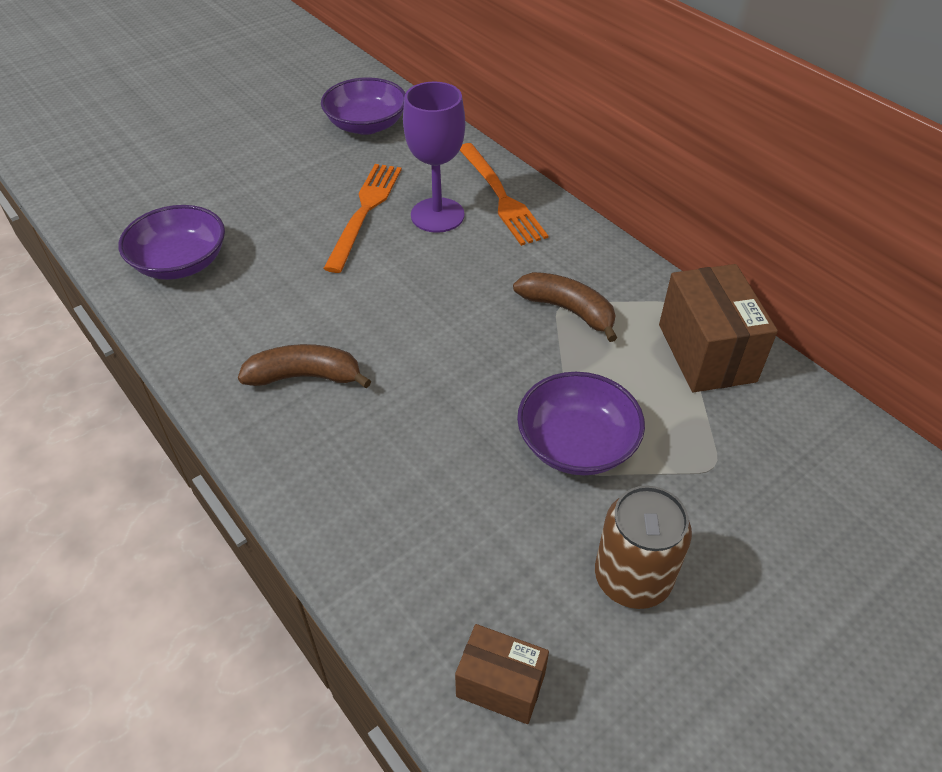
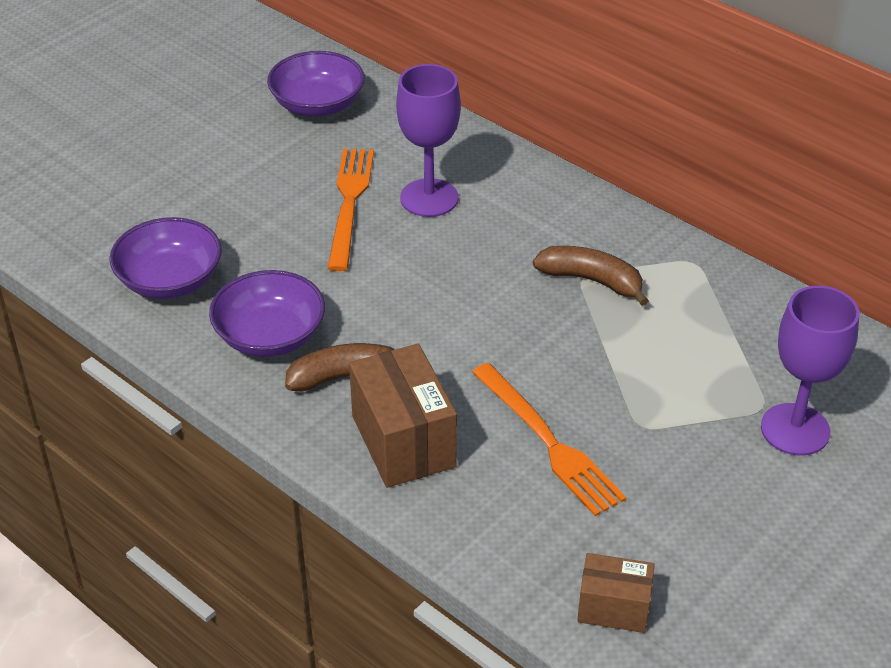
camera: 10 degrees left, 5 degrees down
orange fork [460,143,548,246] -> orange fork moved to [472,363,627,516]
purple bowl [517,372,645,475] -> purple bowl moved to [209,270,325,357]
brown can [595,486,692,609] -> none
brown box [659,264,778,392] -> brown box moved to [349,344,457,488]
none -> purple goblet [761,286,860,455]

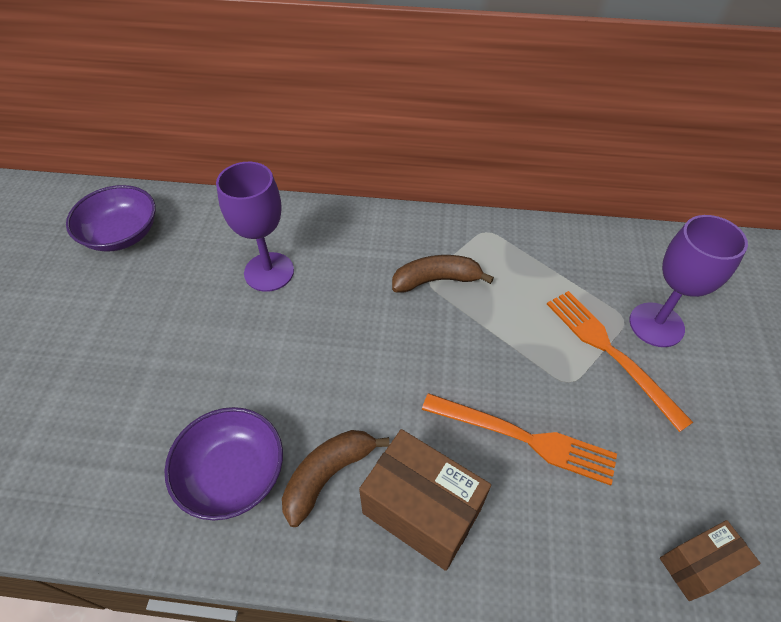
camera: 35 degrees left, 10 degrees up
purple bowl [109,217,222,299] -> none
orange fork [327,148,374,271] -> orange fork moved to [547,291,693,432]

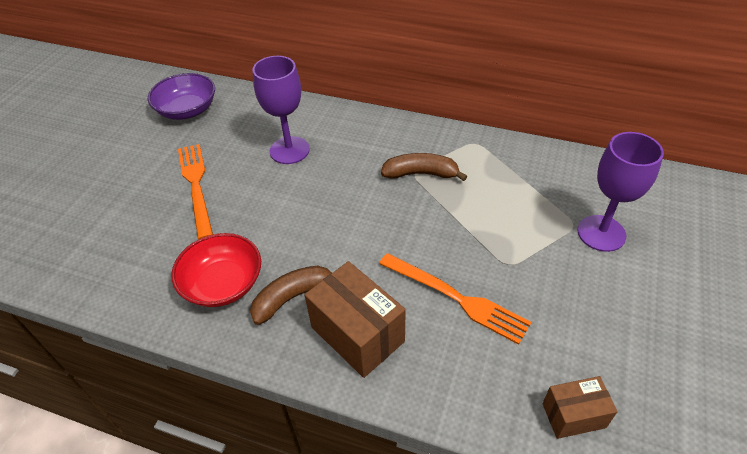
camera: 15 degrees right, 5 degrees down
purple bowl [164,407,283,520] -> red bowl [171,233,261,307]
orange fork [547,291,693,432] -> orange fork moved to [178,144,213,240]

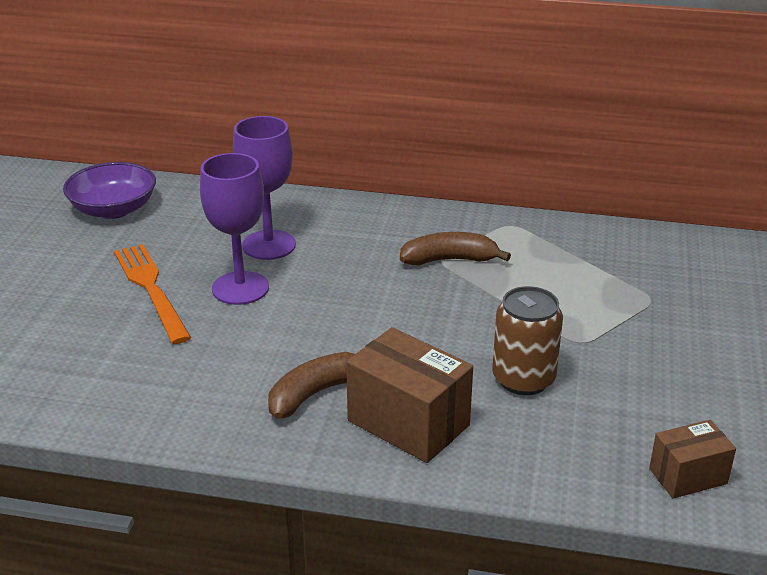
camera: 10 degrees left, 15 degrees down
red bowl [171,233,261,307] -> none
orange fork [379,253,532,345] -> brown can [492,286,563,395]
purple goblet [578,132,664,252] -> purple goblet moved to [200,153,269,305]

